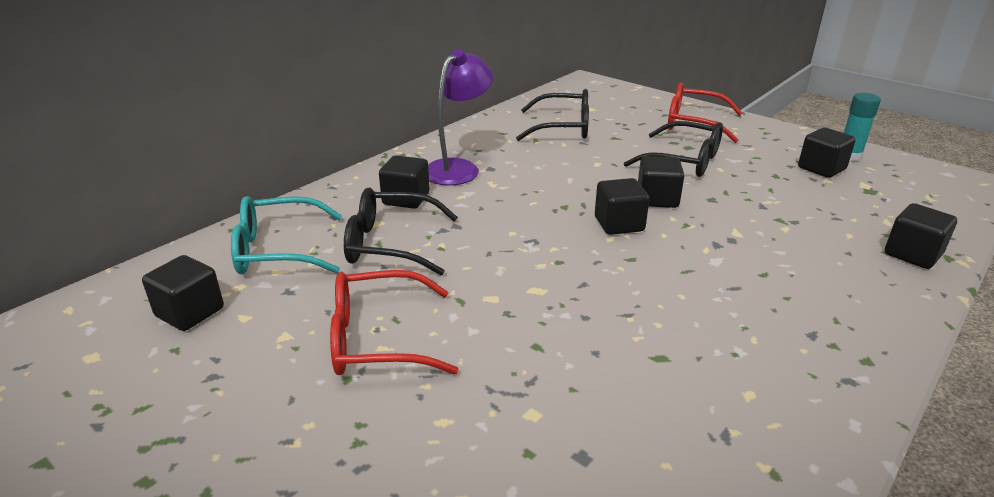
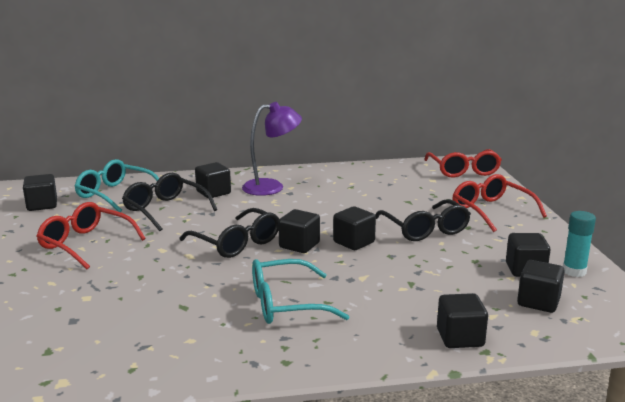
camera: 40 degrees right, 10 degrees down
black glasses [516,89,589,141] -> black glasses moved to [179,208,279,258]
none -> turquoise glasses [252,259,349,324]
none -> red glasses [424,149,502,178]
none -> black cube [517,260,565,313]

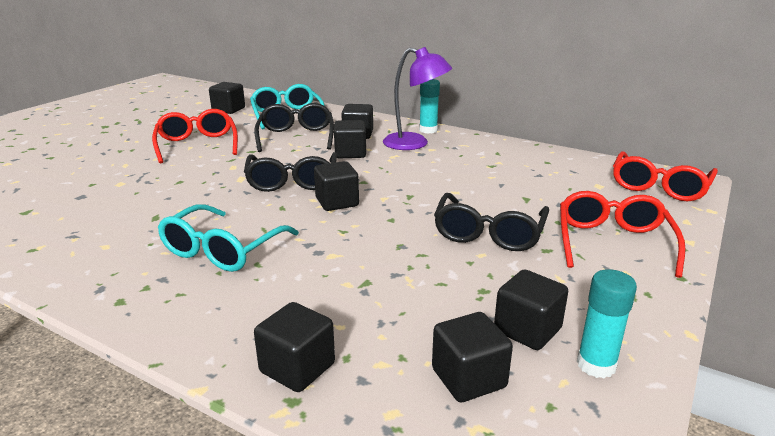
camera: 40 degrees right, 5 degrees up
turquoise glasses [252,259,349,324] -> turquoise glasses turned 90 degrees counterclockwise [158,204,299,272]
black cube [333,206,376,250] -> black cube moved to [334,120,366,158]
none -> turquoise glue stick [419,79,440,134]

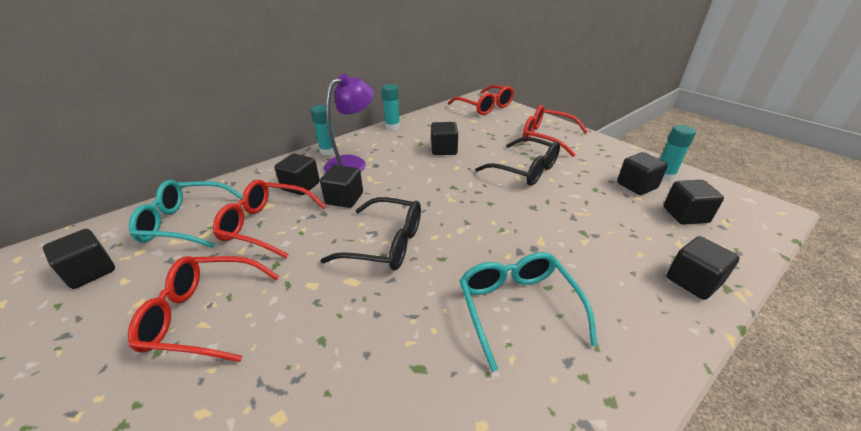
camera: 70 degrees left, 10 degrees up
turquoise glasses [158,204,299,272] -> turquoise glasses turned 150 degrees counterclockwise [459,252,598,372]
black glasses [254,103,334,152] -> red glasses [213,180,326,258]
black cube [314,161,359,211] -> black cube moved to [431,122,458,155]
none -> turquoise glue stick [382,84,400,130]

